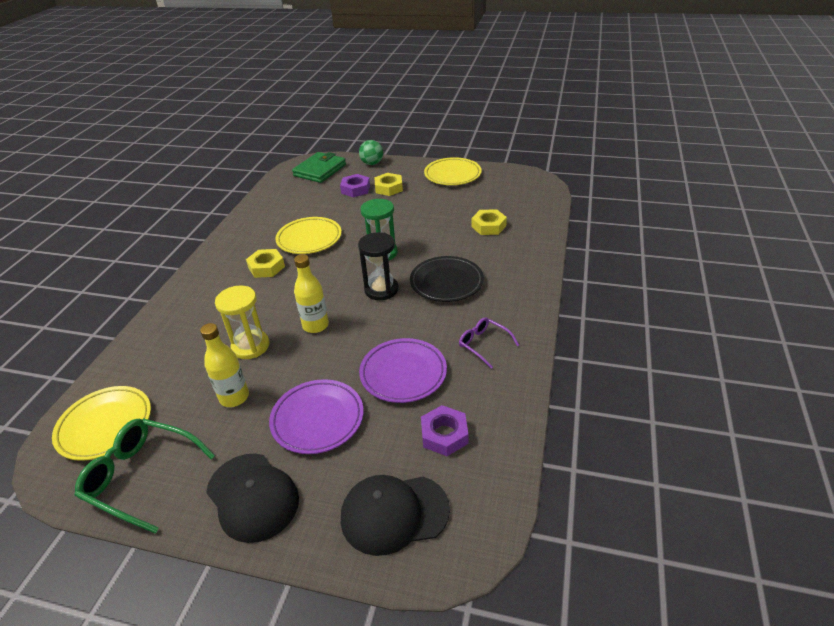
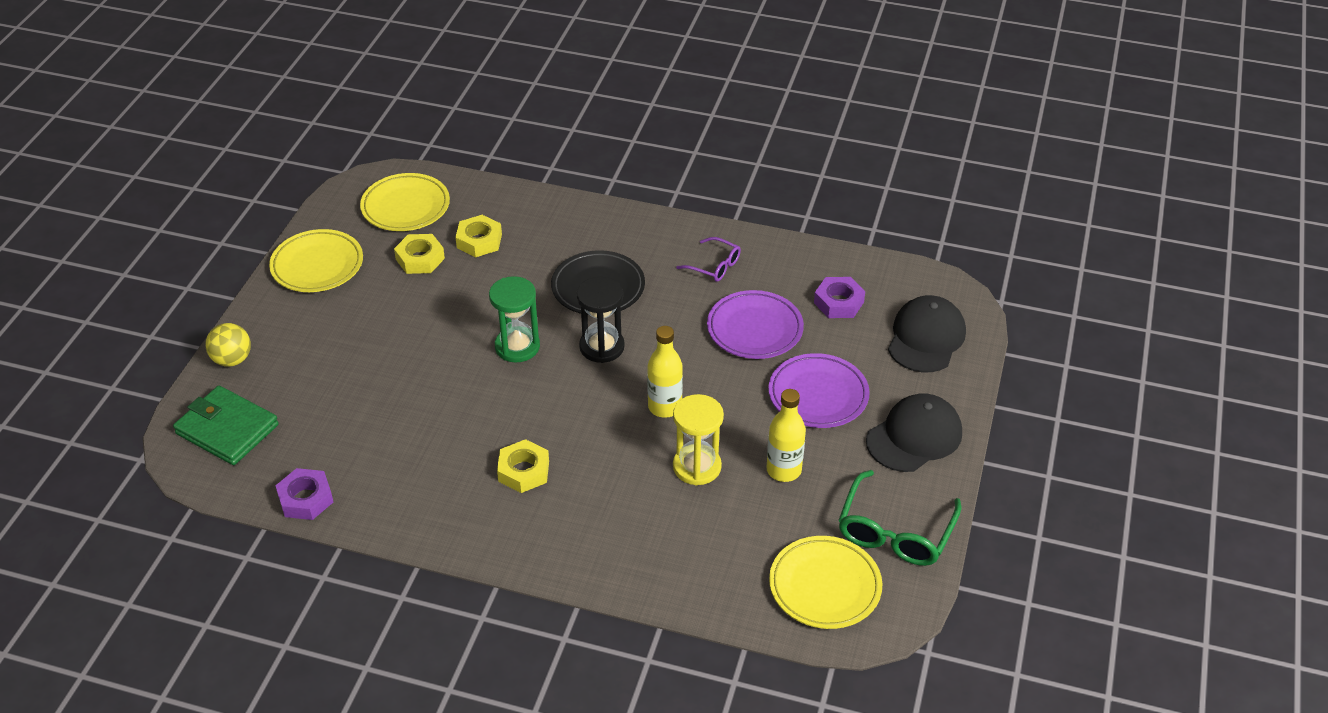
camera: 90 degrees left, 5 degrees up
yellow plate [275,217,342,254] -> yellow plate moved to [360,173,450,231]
purple nut [340,174,370,197] -> purple nut moved to [275,468,333,520]
black cap [341,475,450,556] -> black cap turned 150 degrees counterclockwise [888,295,966,372]
green ball [359,140,383,165] -> yellow ball [205,323,251,367]
yellow nut [374,173,403,196] -> yellow nut moved to [394,234,445,274]
purple glasses [459,317,519,369] -> purple glasses turned 105 degrees counterclockwise [676,237,741,282]

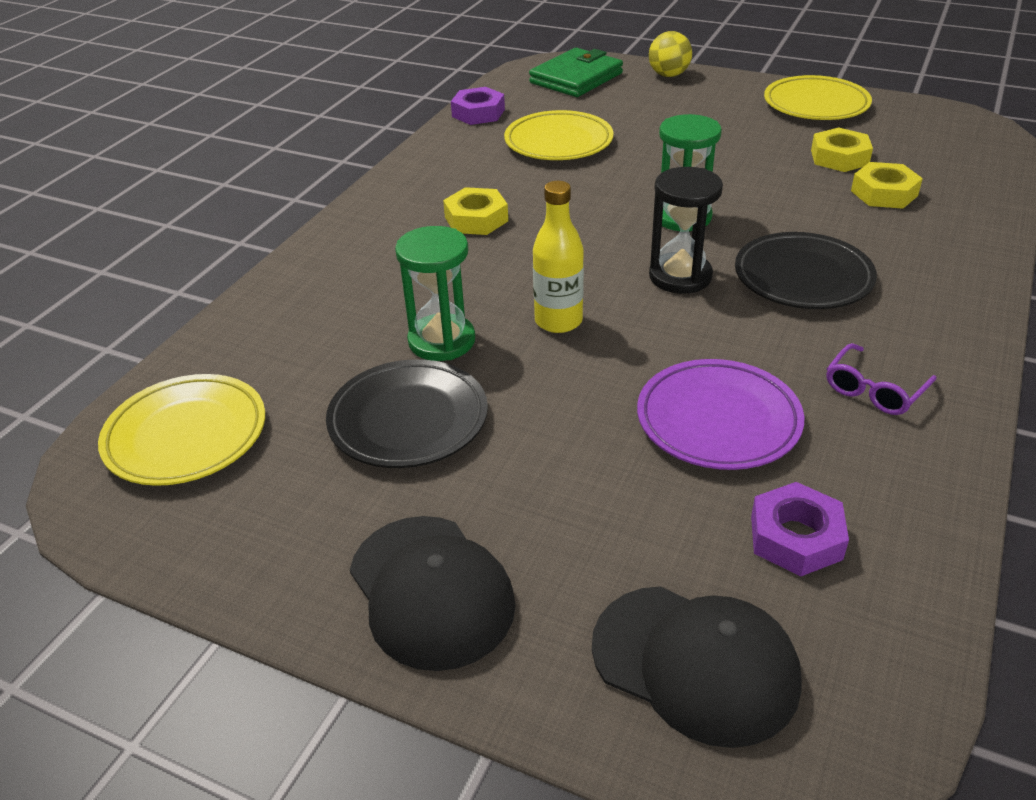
camera: 100 degrees right, 5 degrees down
yellow plate [360,173,450,231] -> yellow plate moved to [504,110,613,160]
yellow hourglass [673,394,724,485] -> green hourglass [395,226,475,361]
yellow bottle [766,389,806,482] -> black plate [326,359,488,468]
purple plate [768,353,870,428] -> none
green glasses [838,470,962,566] -> none

